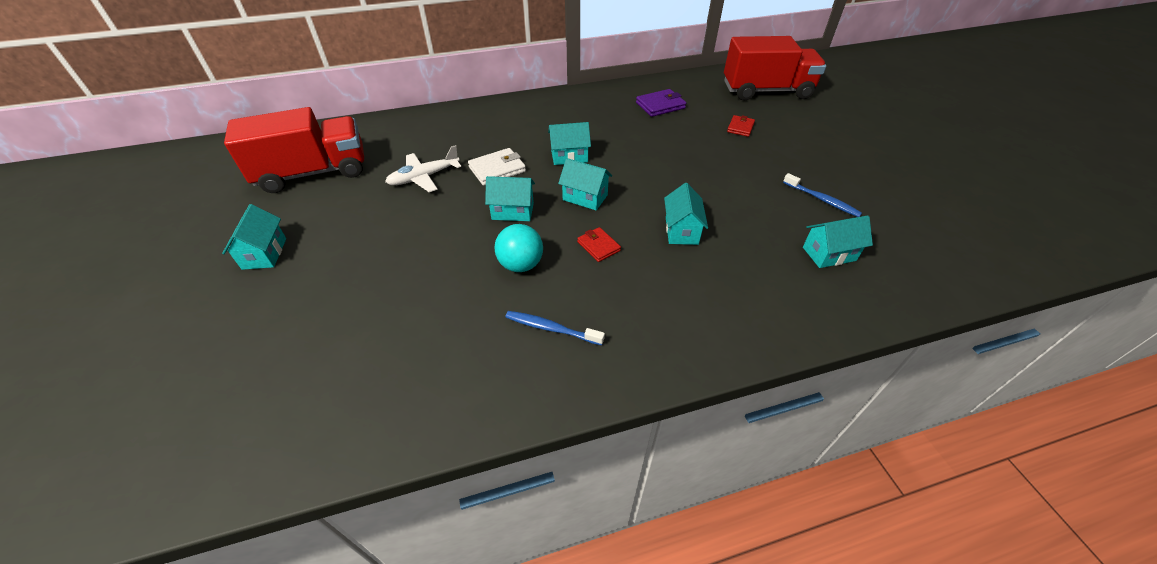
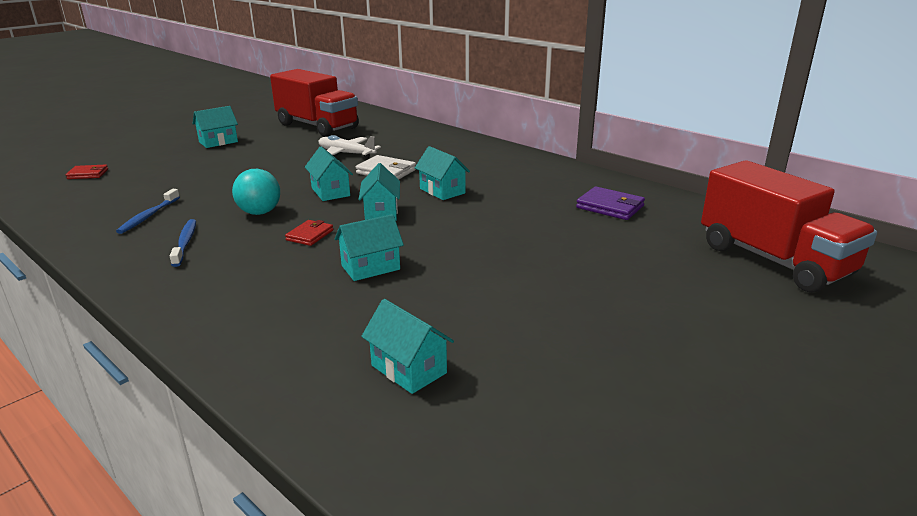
camera: 60 degrees right, 20 degrees down
red wallet [727,115,755,137] -> red wallet moved to [65,165,108,179]
blue toothbrush [783,173,862,217] -> blue toothbrush moved to [116,189,180,234]

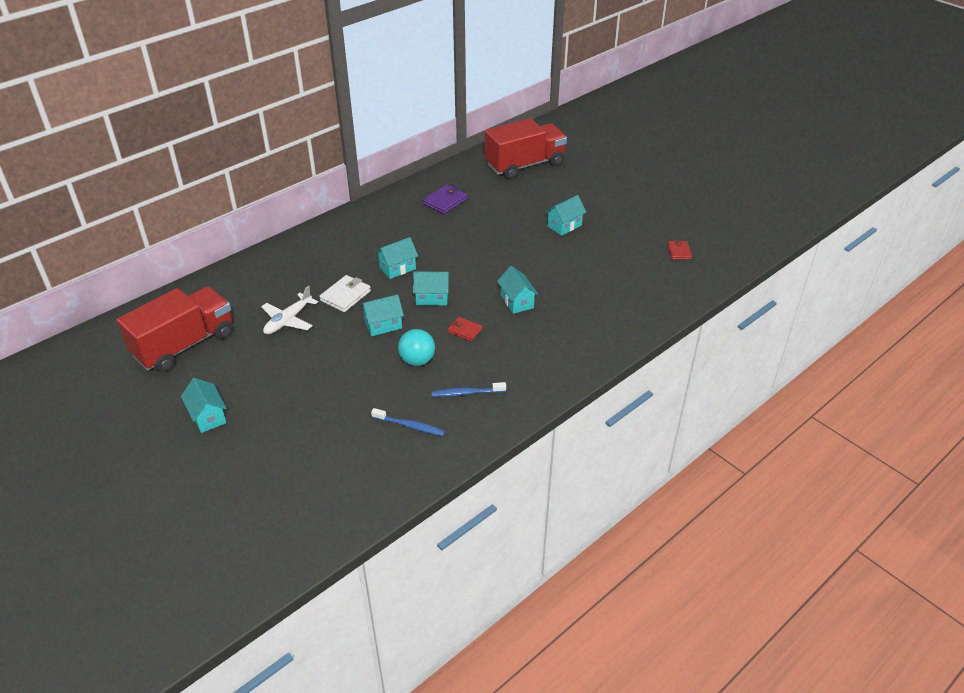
camera: 85 degrees left, 15 degrees up
red wallet [65,165,108,179] -> red wallet moved to [667,240,692,260]
turquoise house [361,299,454,394] -> turquoise house moved to [545,195,586,236]

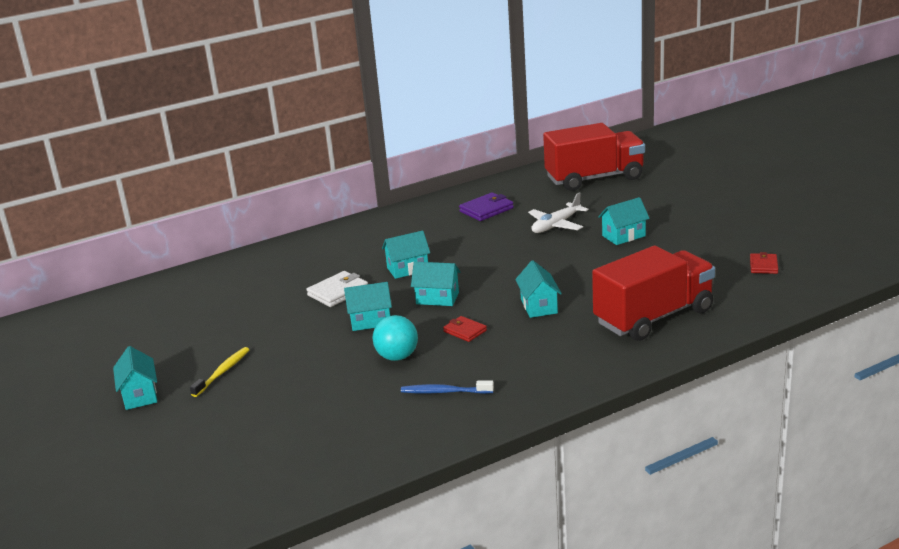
camera: 15 degrees right, 15 degrees down
red truck [116,286,233,372] -> red truck moved to [592,246,715,341]
white plane [261,286,318,334] -> white plane moved to [528,192,589,233]
blue toothbrush [371,408,445,436] -> none
none -> yellow toothbrush [190,347,250,397]

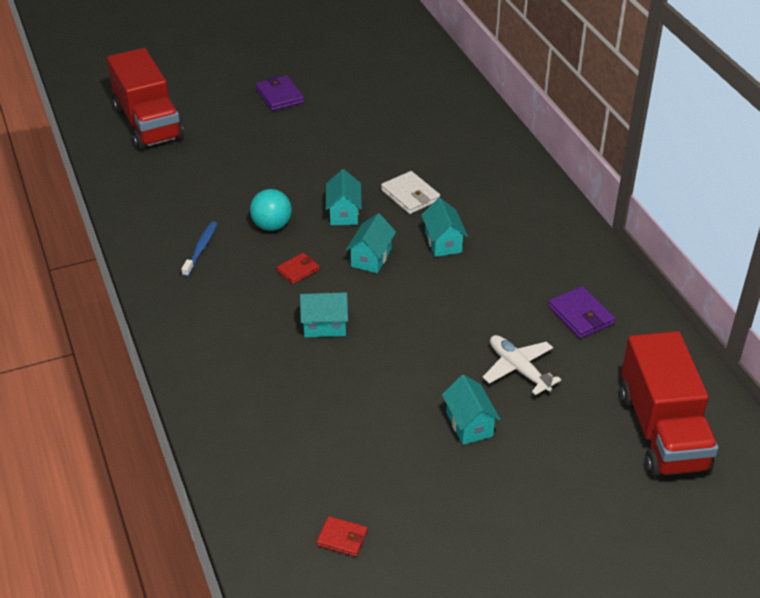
camera: 95 degrees right, 15 degrees up
turquoise house [113,346,157,410] -> purple wallet [256,75,304,111]
yellow toothbrush [190,347,250,397] -> none
red truck [592,246,715,341] -> red truck moved to [107,48,184,150]

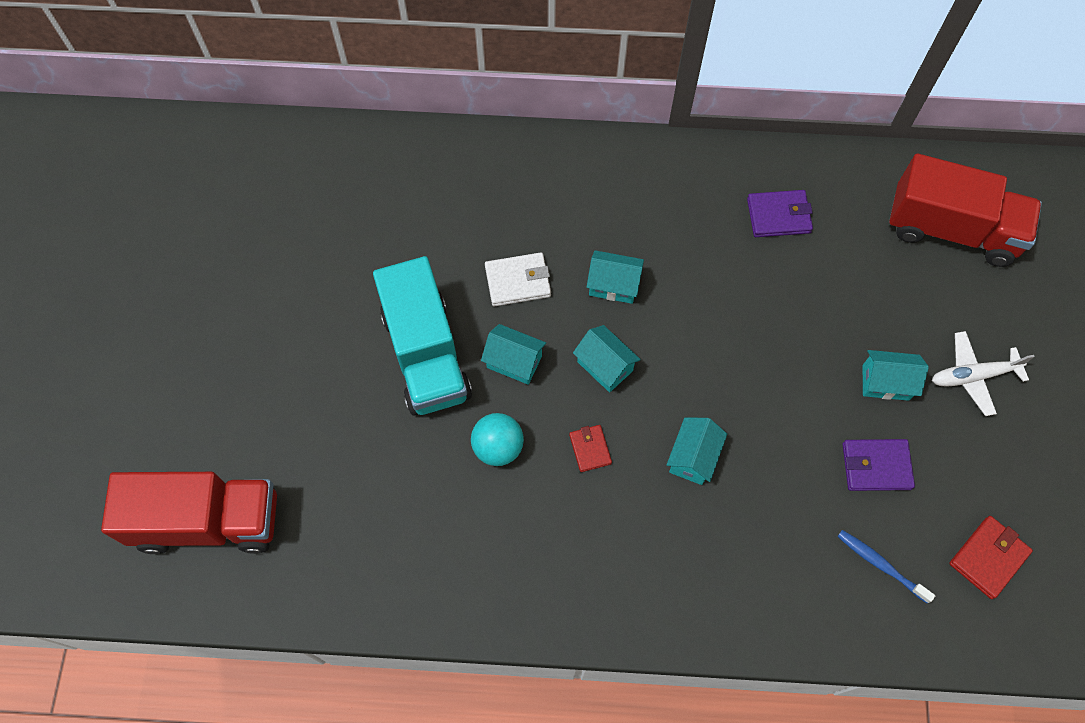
camera: 65 degrees left, 25 degrees up
blue toothbrush [181,221,217,277] -> blue toothbrush moved to [837,530,935,604]
purple wallet [256,75,304,111] -> purple wallet moved to [843,439,915,491]
red wallet [316,516,368,557] -> red wallet [949,516,1033,599], size x1.53
white plane [483,335,561,395] -> white plane moved to [932,331,1035,416]
none -> turquoise truck [373,256,472,416]

